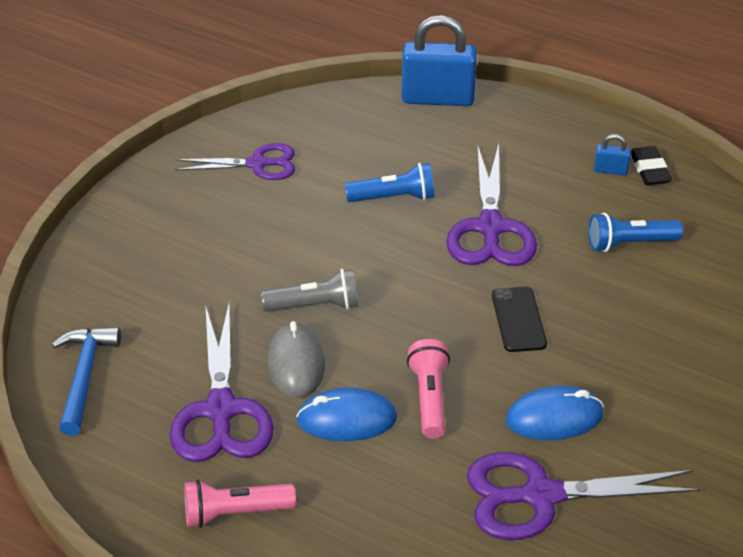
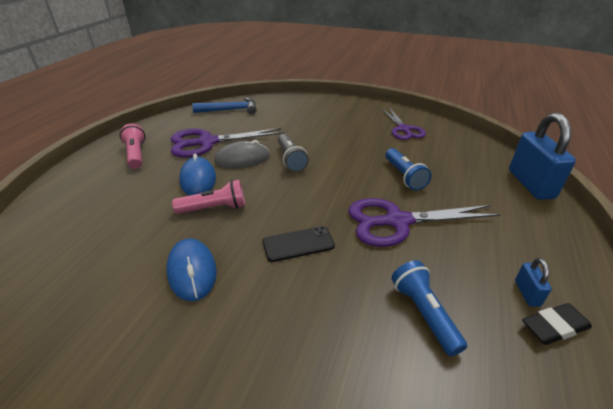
camera: 80 degrees right, 5 degrees down
purple scissors [467,452,701,540] -> none

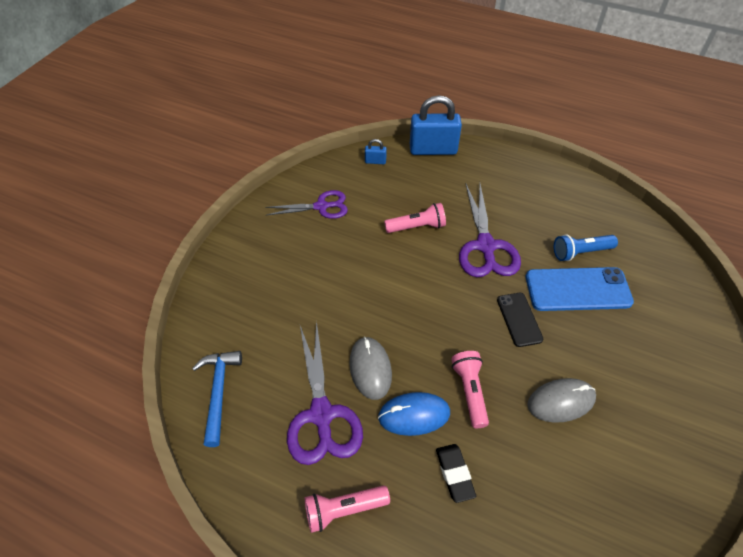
camera: 85 degrees left, 15 degrees up
blue mouse [167,238,217,301] -> grey mouse [527,378,596,423]
grey flashlight [278,134,309,172] -> none
blue flashlight [385,148,432,191] -> pink flashlight [384,203,446,233]
blue padlock [515,258,552,307] -> blue padlock moved to [365,139,387,164]
black eraser [522,303,592,345] -> black eraser moved to [436,444,476,503]
none -> blue phone [526,267,634,311]

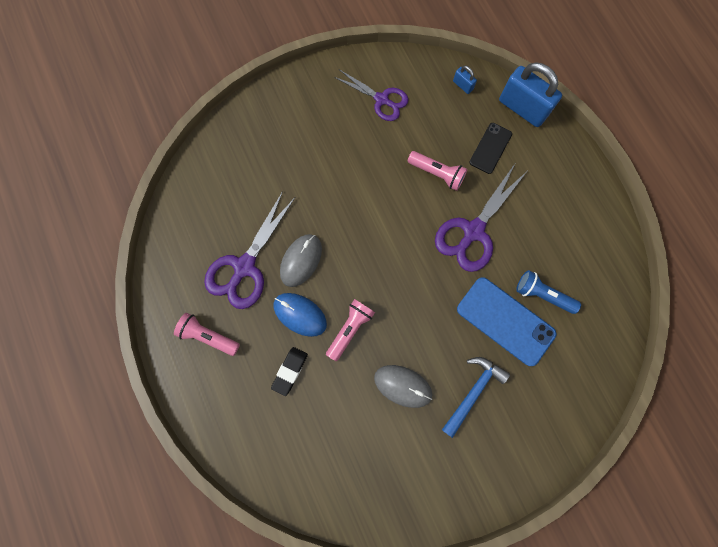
camera: 40 degrees right, 25 degrees up
blue hammer [192,351,242,447] -> blue hammer moved to [442,357,510,438]
black phone [497,293,543,347] -> black phone moved to [469,123,512,174]

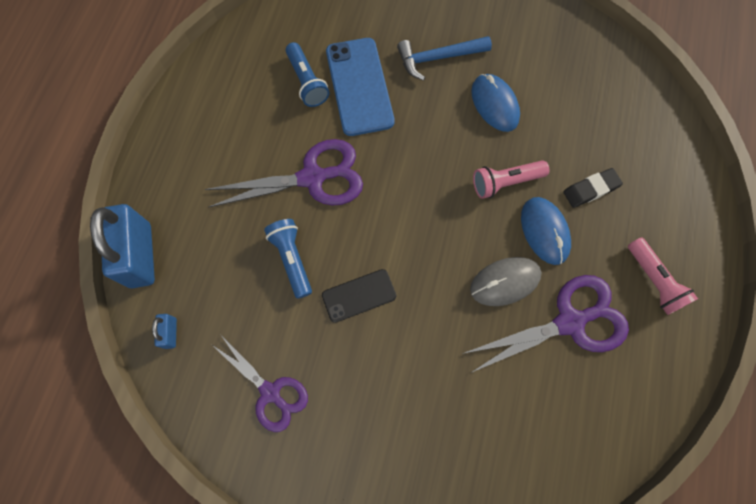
camera: 140 degrees left, 5 degrees down
purple scissors [334,70,409,121] -> purple scissors turned 150 degrees clockwise [211,335,308,432]
grey mouse [374,365,432,408] -> blue mouse [471,74,520,132]
pink flashlight [408,151,467,191] -> blue flashlight [264,219,312,299]
black phone [469,123,512,174] -> black phone moved to [322,269,396,323]

